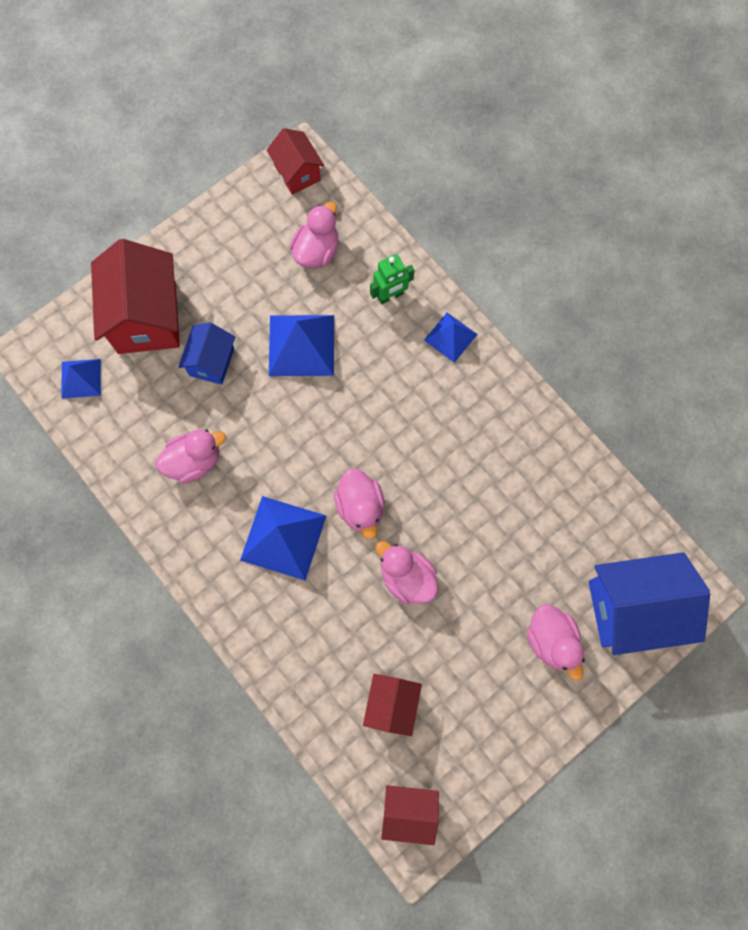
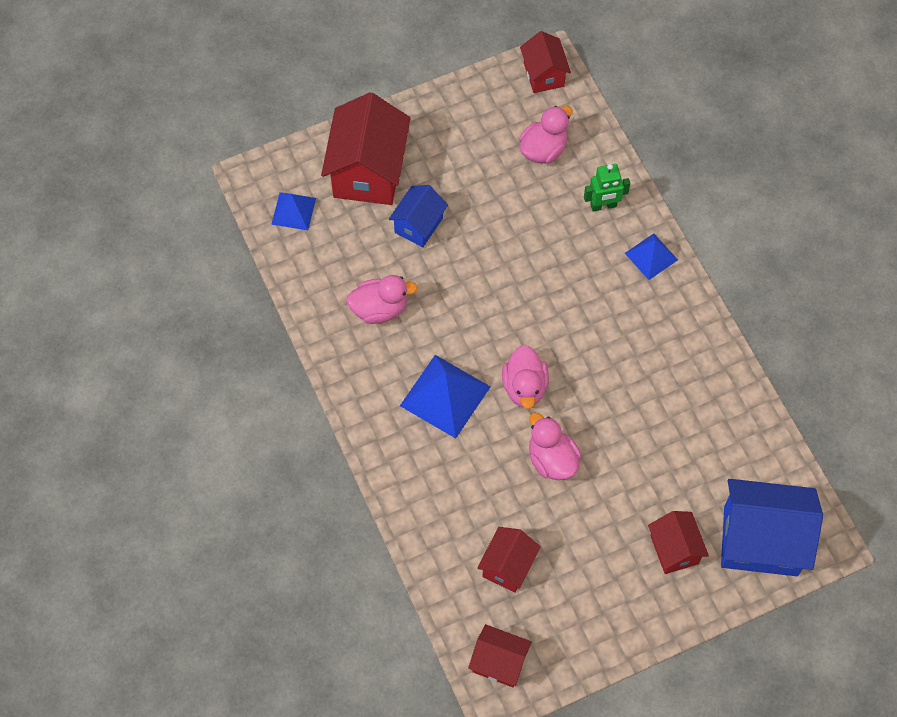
camera: 15 degrees right, 10 degrees down
blue pyramid [269,315,334,376] -> none
pink duck [527,604,585,681] -> red house [648,511,709,574]

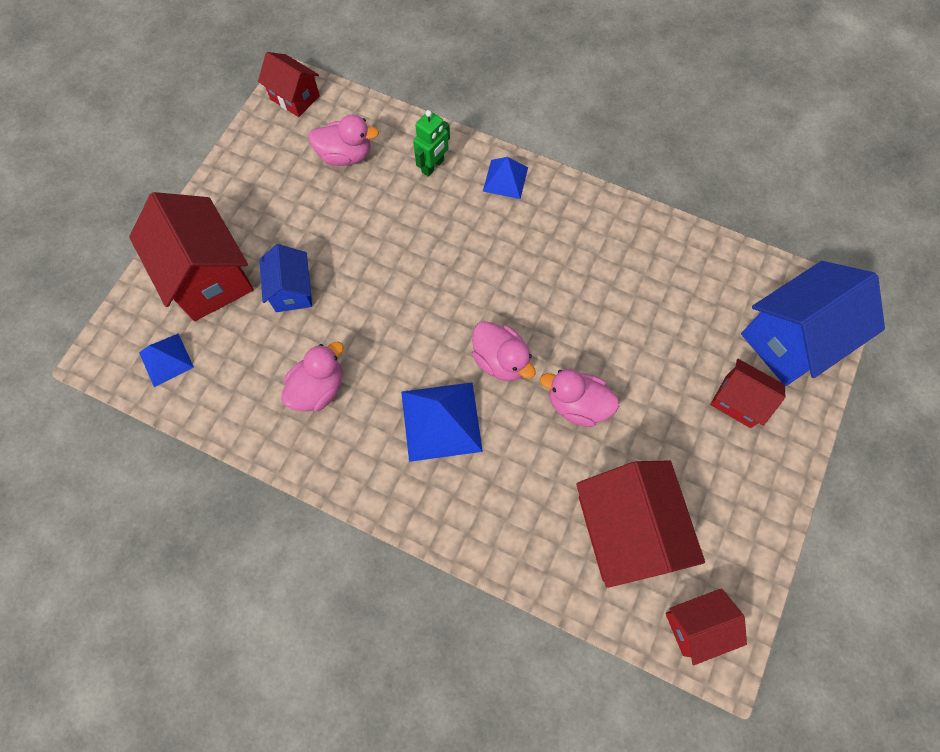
camera: 40 degrees left, 5 degrees up
red house [477,527,541,593] -> red house [576,460,705,588], size x1.80
pink duck [519,106,573,163] -> pink duck turned 90 degrees clockwise [308,115,379,166]

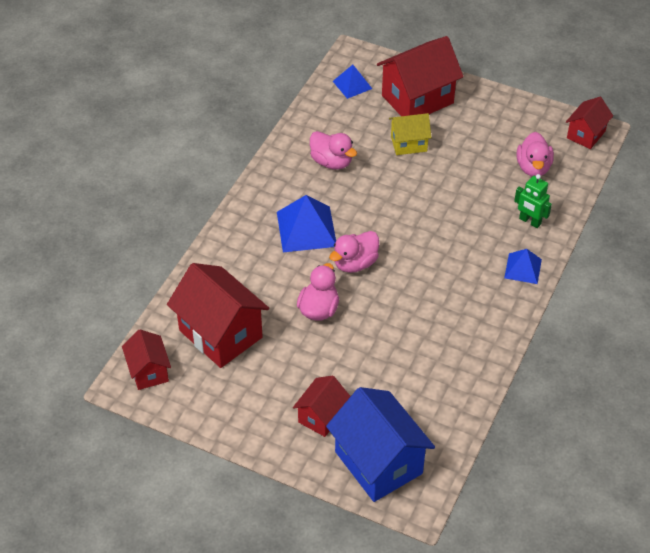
camera: 90 degrees right, 20 degrees down
blue house [259,244,312,312] -> yellow house [389,113,431,155]
red house [576,460,705,588] -> red house turned 60 degrees clockwise [167,263,269,368]

